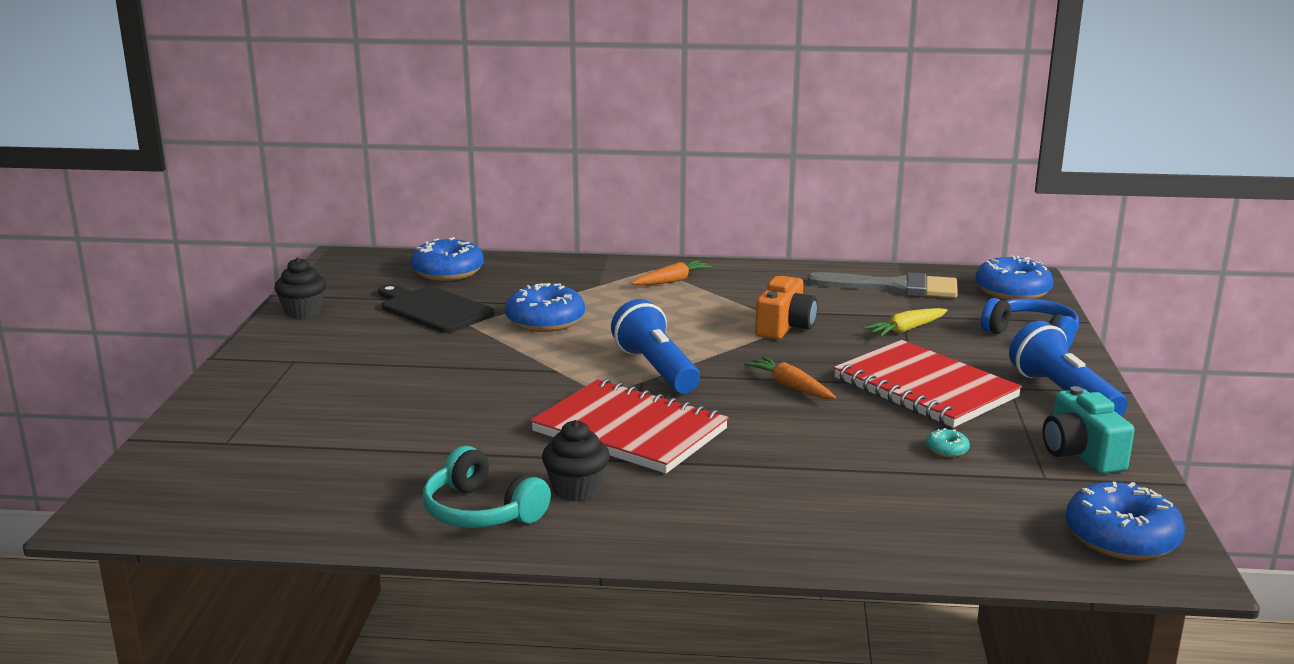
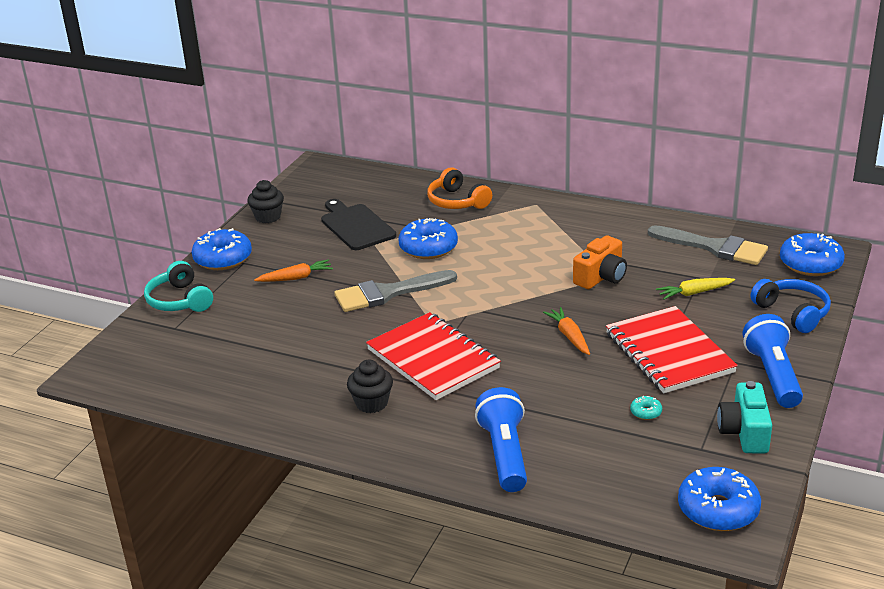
camera: 20 degrees right, 10 degrees up
blue donut [411,237,484,281] -> blue donut moved to [191,228,252,270]
turquoise headphones [423,446,551,528] -> turquoise headphones moved to [144,261,213,312]
blue flashlight [611,299,700,393] -> blue flashlight moved to [475,387,527,492]
orange carrot [631,260,713,285] -> orange carrot moved to [254,260,333,282]
none -> grey brush [334,270,457,312]
none -> orange headphones [427,167,492,209]

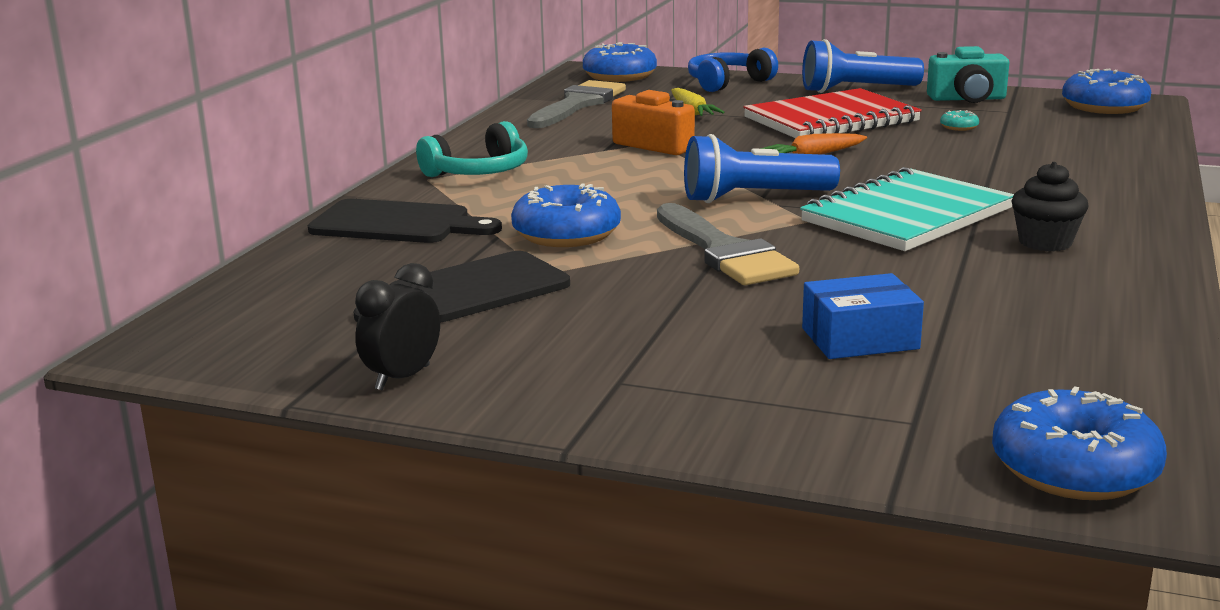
camera: 95 degrees left, 10 degrees down
turquoise headphones [144,261,213,312] -> turquoise headphones moved to [416,121,528,177]
blue donut [191,228,252,270] -> blue donut moved to [992,386,1167,500]
black cupcake [247,180,284,223] -> black clock [355,263,440,390]
orange carrot [254,260,333,282] -> none
red notebook [366,312,501,400] -> turquoise notebook [800,167,1014,251]
orange headphones [427,167,492,209] -> black cutting board [308,199,502,243]
blue flashlight [475,387,527,492] -> blue flashlight moved to [684,134,840,203]
none -> blue box [802,273,924,359]

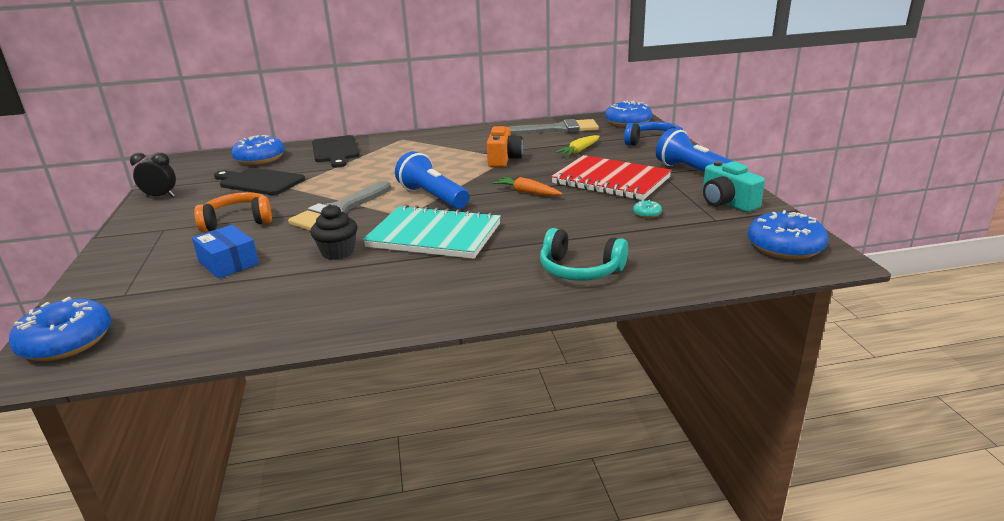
camera: 60 degrees right, 5 degrees up
turquoise headphones [416,121,528,177] -> turquoise headphones moved to [540,228,628,281]
blue donut [511,184,621,247] -> blue donut moved to [231,135,285,165]
black cupcake [1011,162,1089,251] -> black cupcake moved to [310,204,357,260]
none -> orange headphones [194,192,272,232]

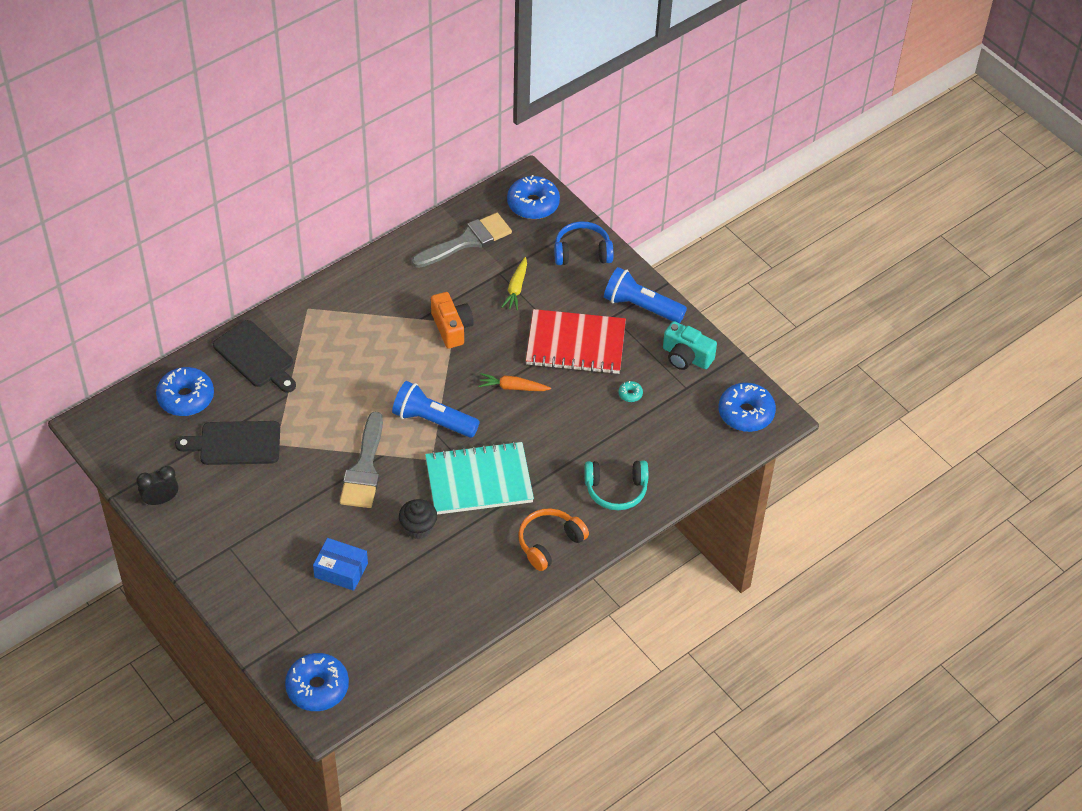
camera: 30 degrees left, 25 degrees up
orange headphones [194,192,272,232] -> orange headphones moved to [518,508,589,571]

